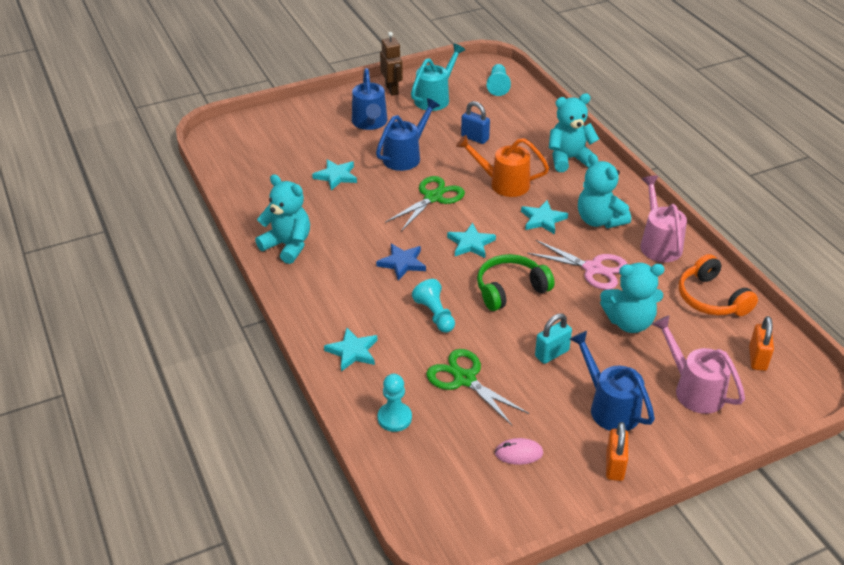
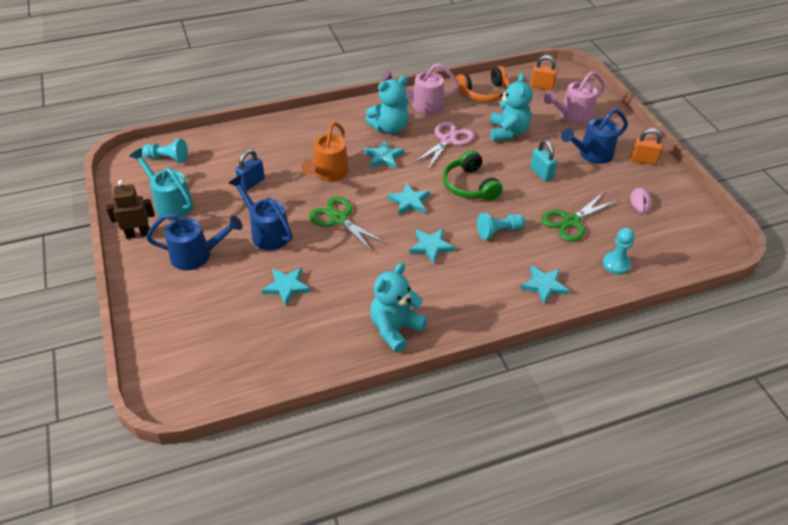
camera: 85 degrees left, 5 degrees up
blue star [376,244,426,281] -> turquoise star [409,229,455,264]
turquoise teddy bear [549,93,599,172] -> none

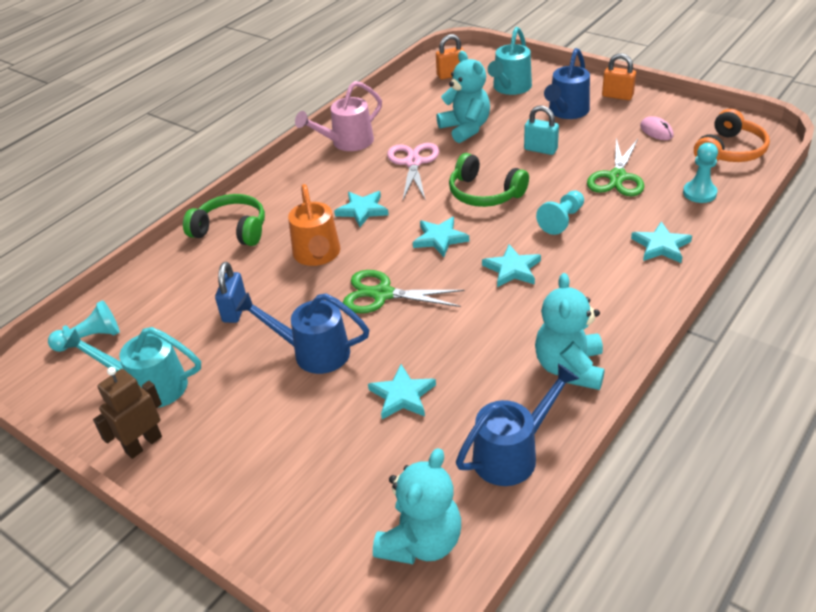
camera: 30 degrees left, 5 degrees down
blue watering can [146,213,242,270] -> blue watering can moved to [456,364,579,486]
turquoise teddy bear [365,76,409,134] -> turquoise teddy bear moved to [373,448,461,564]
orange headphones [456,66,510,102] -> orange headphones moved to [694,109,770,162]
pink watering can [543,71,605,125] -> turquoise watering can [488,27,532,95]
orange padlock [631,128,663,165] -> orange padlock turned 45 degrees clockwise [602,53,636,100]
none -> green headphones [183,194,265,246]

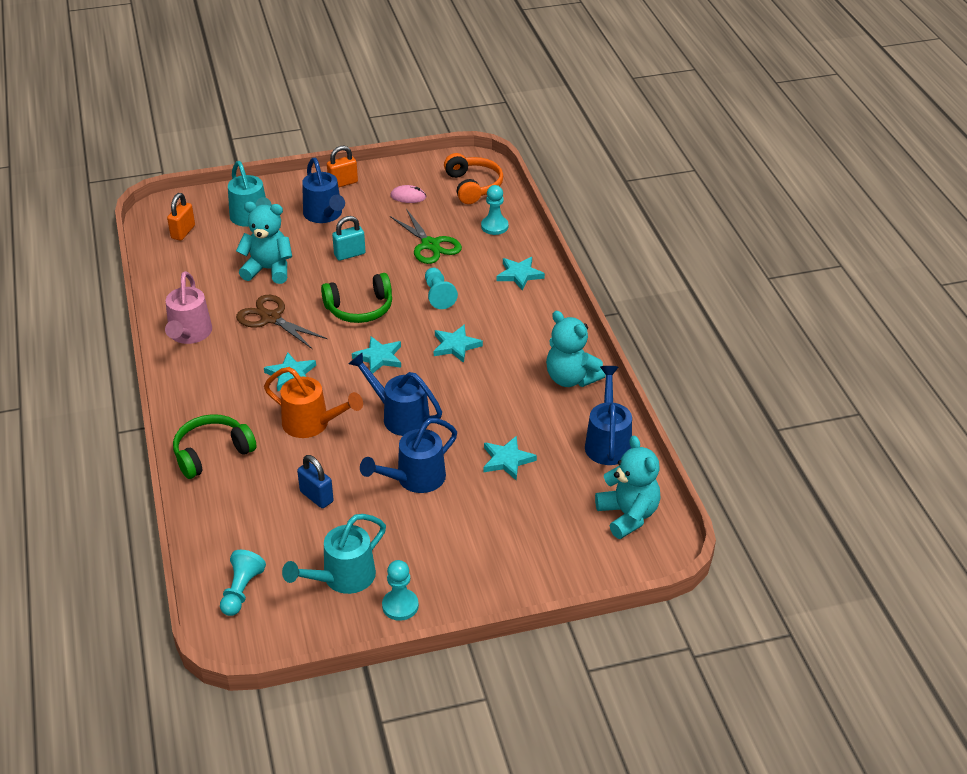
camera: 55 degrees left, 0 degrees up
brown robot [93,367,162,459] -> turquoise pawn [382,560,419,621]
green scissors [343,270,464,313] -> blue watering can [349,353,442,436]
pink scissors [387,143,439,200] -> brown scissors [236,295,327,349]

